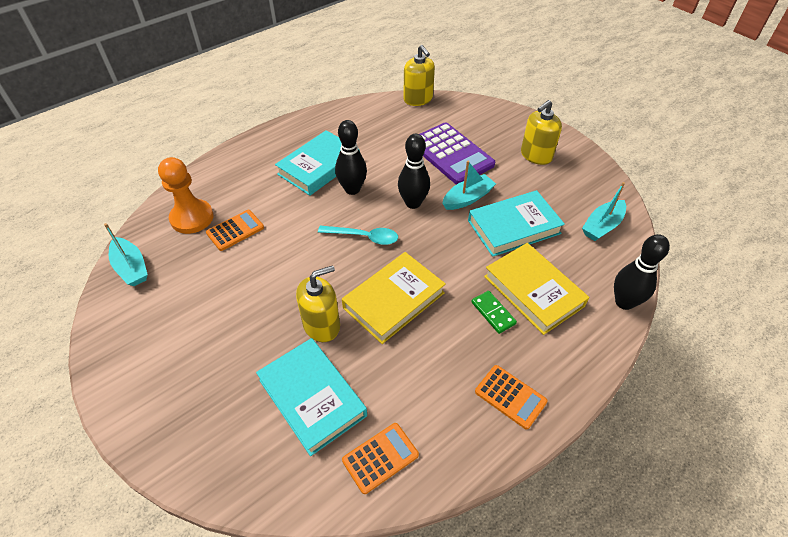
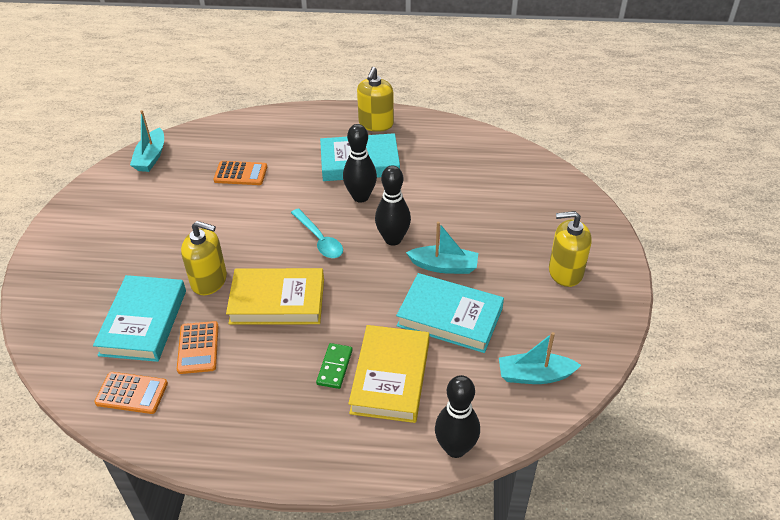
camera: 45 degrees right, 5 degrees down
orange pawn [158,157,214,234] -> none
yellow soap dispenser [403,45,435,106] -> yellow soap dispenser moved to [357,67,394,132]
purple calculator [420,122,495,185] -> none
orange calculator [475,365,548,429] -> orange calculator moved to [177,321,218,374]

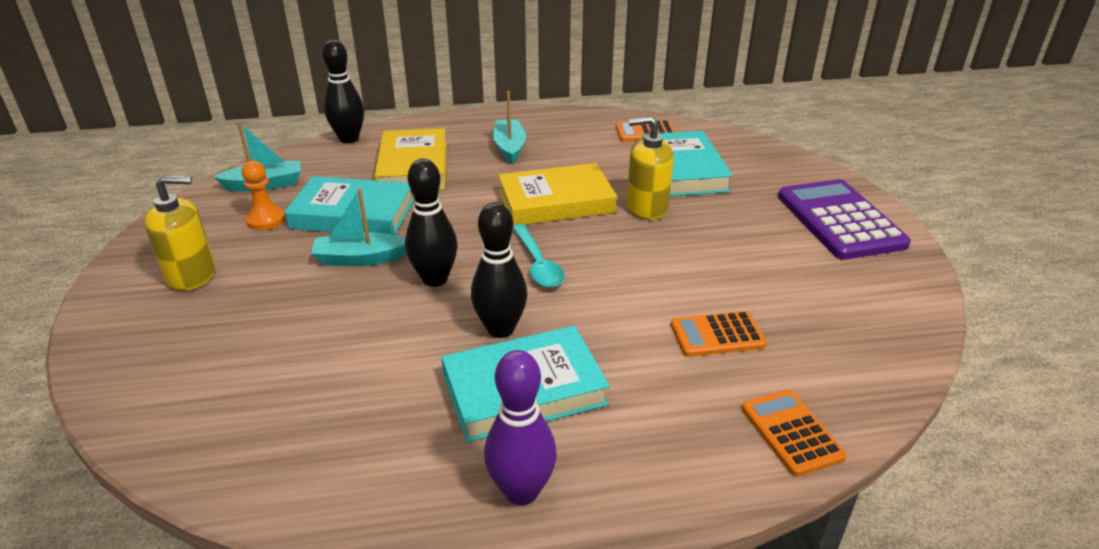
camera: 165 degrees right, 10 degrees down
turquoise boat [130,110,164,172] -> turquoise boat moved to [493,91,526,164]
orange calculator [177,321,218,374] -> orange calculator moved to [741,390,847,477]
turquoise spoon [291,208,343,258] -> turquoise spoon turned 150 degrees counterclockwise [513,224,565,288]
green domino [316,343,353,389] -> none
yellow soap dispenser [357,67,394,132] -> purple bowling pin [484,350,557,505]
none -> orange pawn [242,161,285,230]
none -> purple calculator [778,179,911,260]

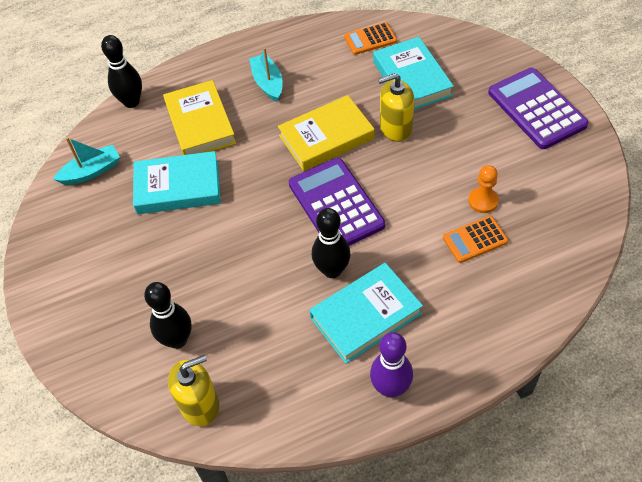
camera: 10 degrees left, 20 degrees up
yellow soap dispenser [144,175,215,291] -> yellow soap dispenser moved to [168,355,220,426]
orange pawn [242,161,285,230] -> orange pawn moved to [468,165,499,213]
turquoise boat [311,188,406,266] -> none
black bowling pin [405,159,458,287] -> black bowling pin moved to [144,282,191,349]
turquoise spoon [513,224,565,288] -> purple calculator [289,158,385,246]
orange calculator [741,390,847,477] -> none

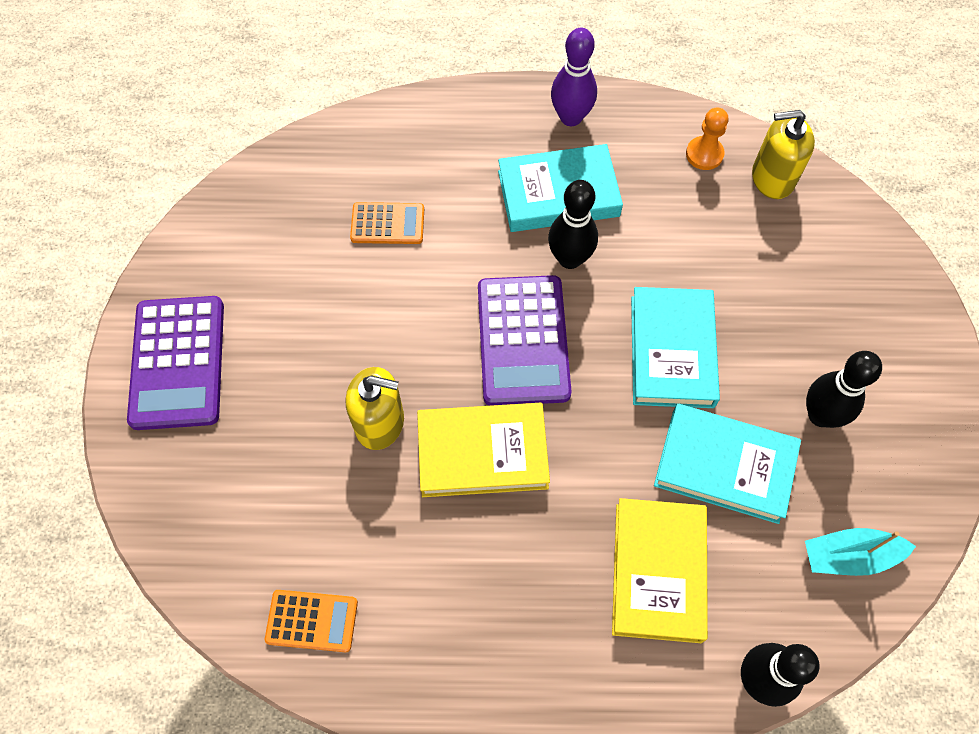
camera: 160 degrees left, 10 degrees up
black bowling pin [144,282,191,349] -> black bowling pin moved to [806,351,882,428]
turquoise boat [249,48,283,102] -> none
turquoise book [373,37,454,110] -> turquoise book moved to [631,287,720,408]
orange pawn [468,165,499,213] -> orange pawn moved to [686,108,728,170]

